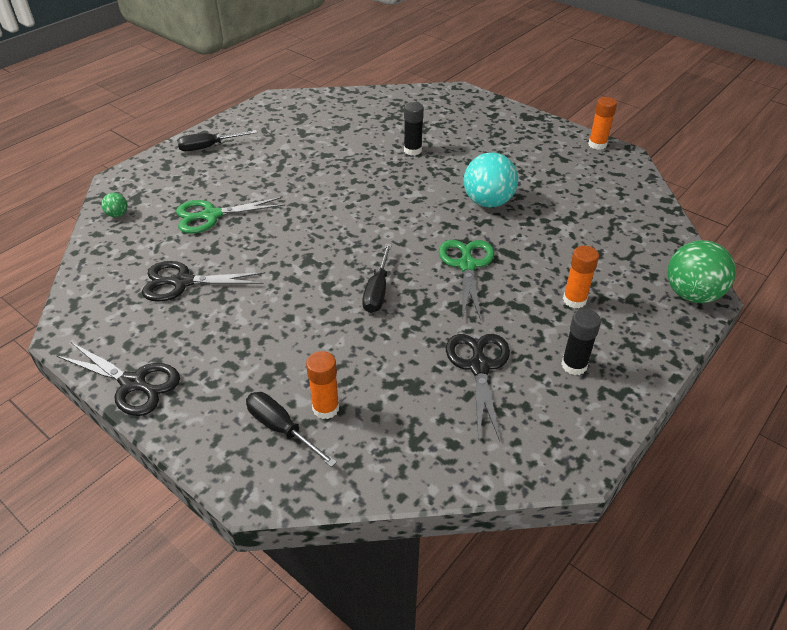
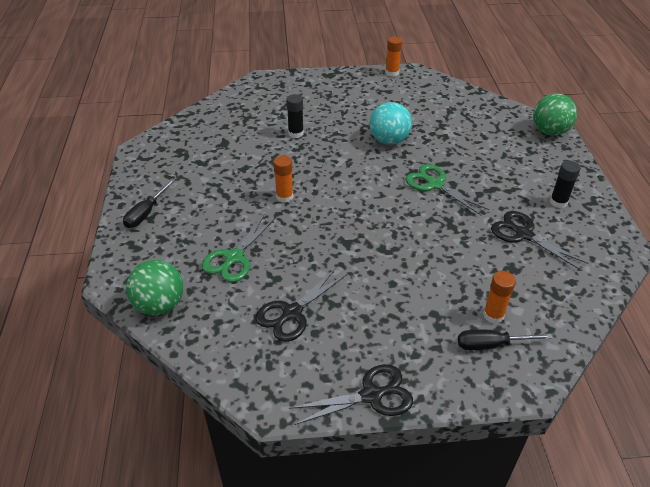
camera: 45 degrees left, 0 degrees up
green ball [101,193,128,217] -> green ball [126,260,184,316], size x2.24
black screwdriver [362,243,392,313] -> none
orange glue stick [563,246,599,308] -> orange glue stick moved to [273,155,293,203]

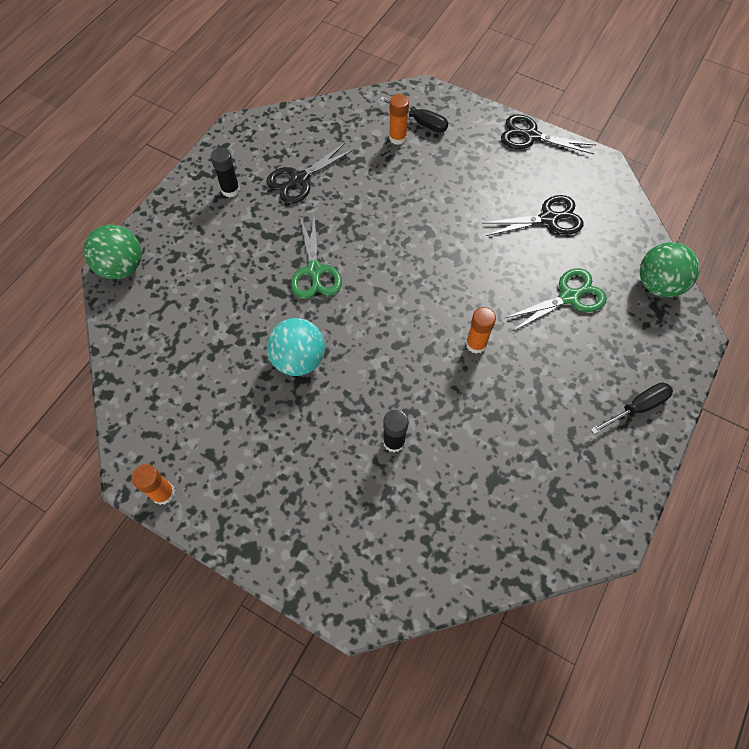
camera: 145 degrees left, 20 degrees up
black scissors [491,211,589,271] -> black scissors turned 60 degrees clockwise [266,142,355,204]

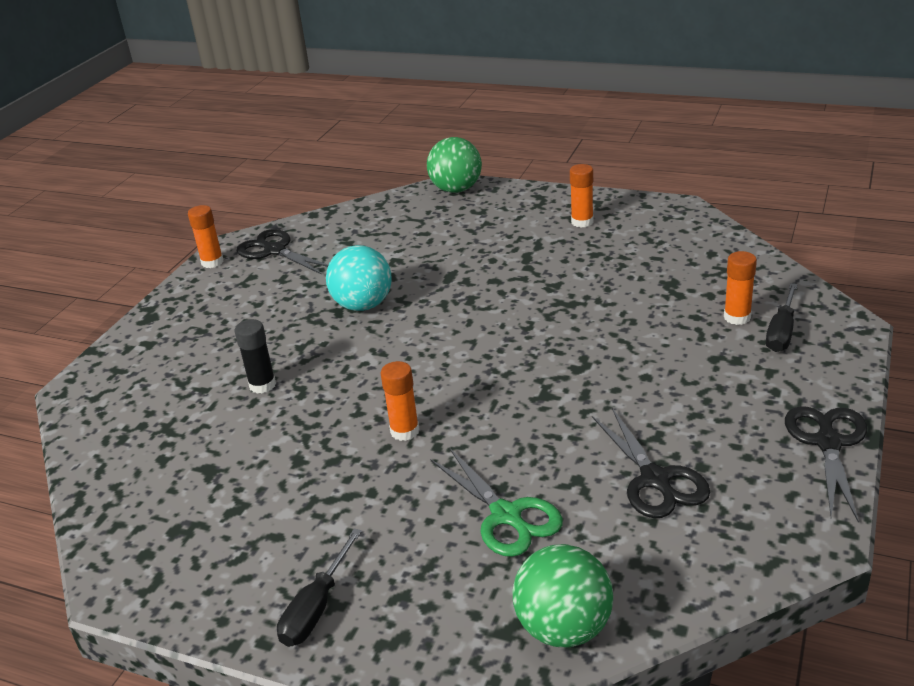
camera: 85 degrees right, 30 degrees down
black glue stick [210,147,240,197] -> orange glue stick [570,164,594,227]
black scissors [266,142,355,204] -> black scissors moved to [237,229,328,275]
green scissors [291,216,342,299] -> none
black screwdriver [590,382,673,434] -> black screwdriver turned 60 degrees clockwise [277,528,362,647]

